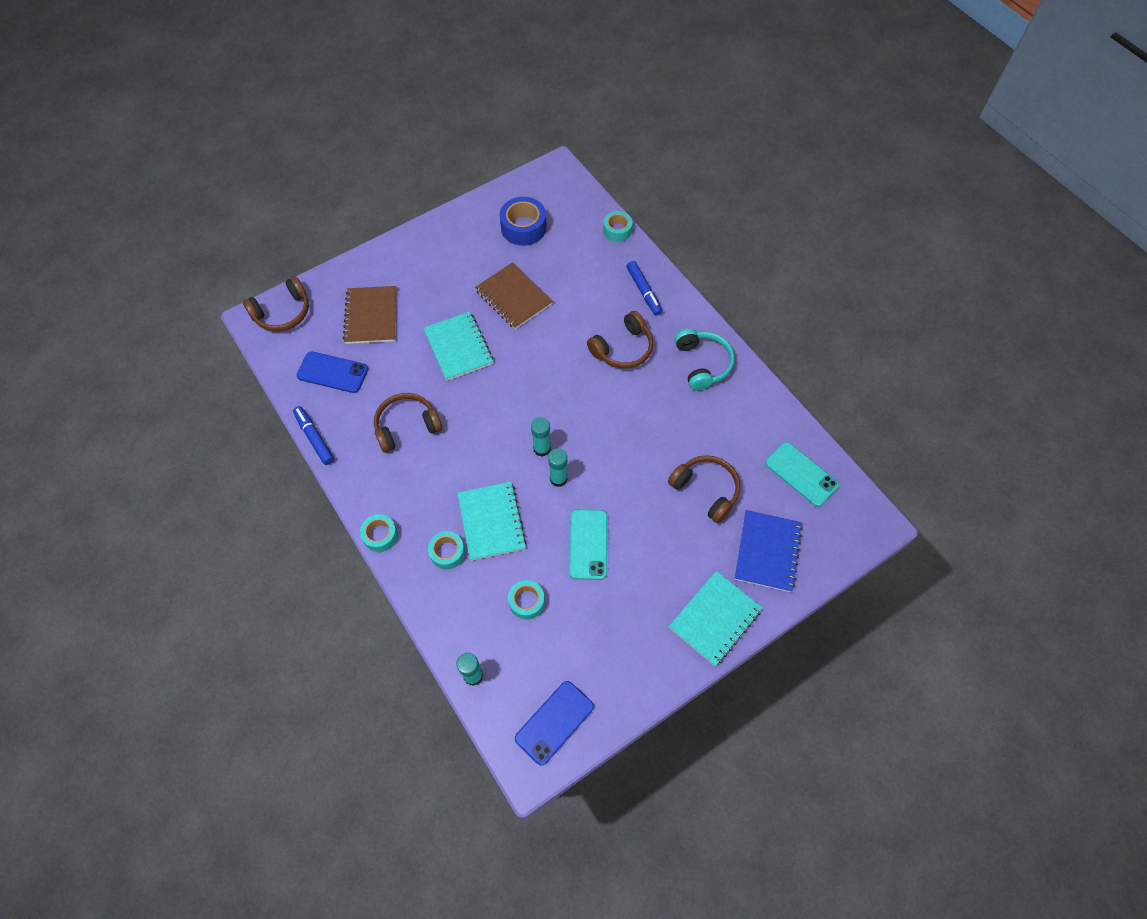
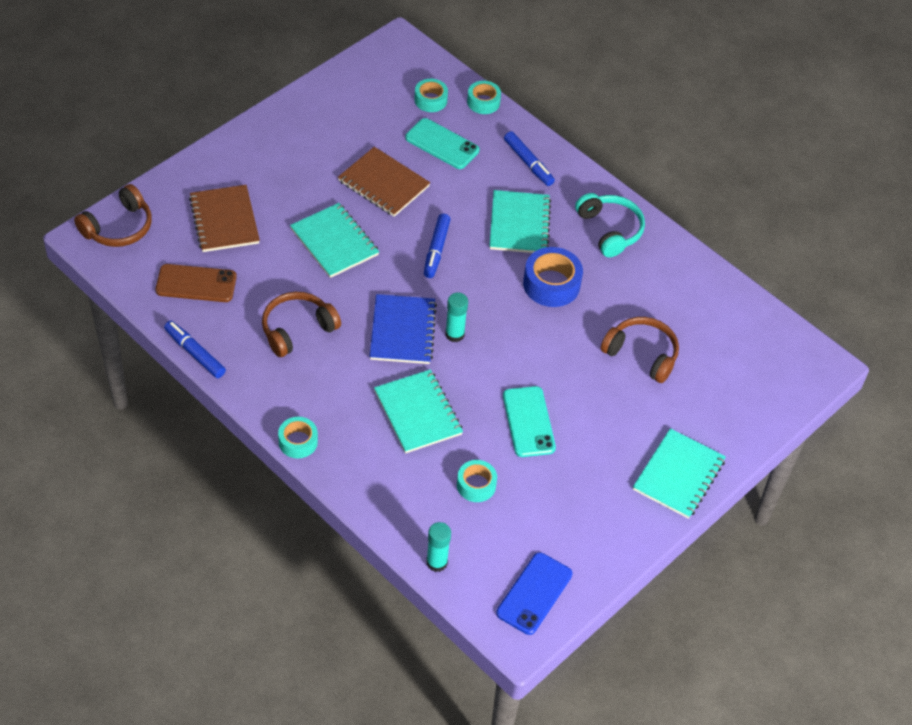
camera: 15 degrees left, 10 degrees down
blue phone [297,351,368,393] -> brown phone [155,264,237,302]
turquoise tape [428,531,465,569] -> turquoise tape moved to [414,79,448,112]
blue tape [500,197,547,246] -> blue tape moved to [523,247,583,307]
turquoise glue stick [548,448,567,487] -> none
brown headphones [587,311,653,369] -> turquoise notebook [489,190,551,253]
blue notebook [735,510,803,592] -> blue notebook moved to [370,294,437,364]
turquoise phone [765,442,839,507] -> turquoise phone moved to [405,118,479,169]
none -> blue marker [424,214,451,278]

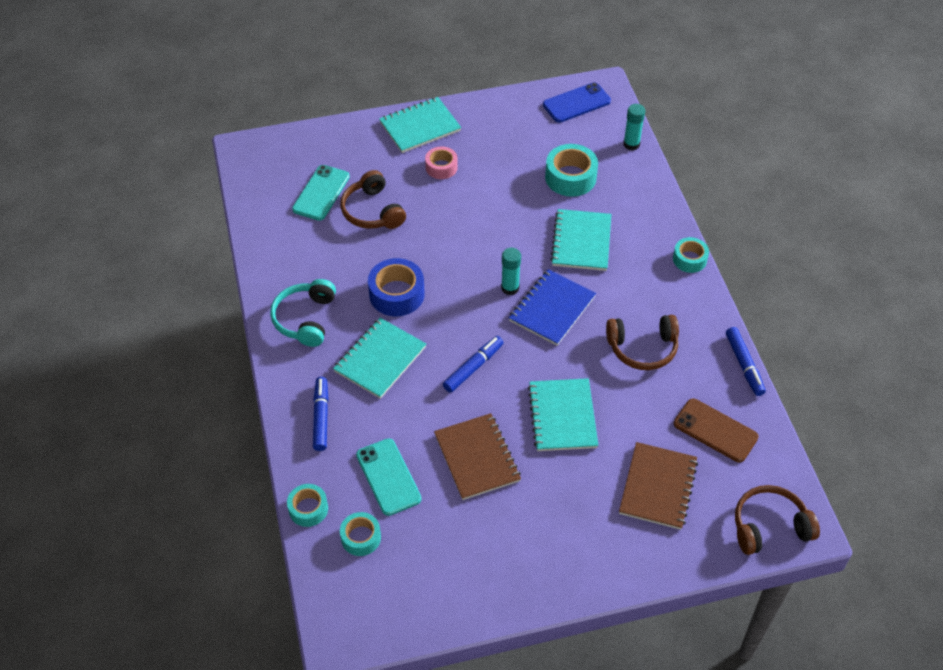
camera: 145 degrees left, 0 degrees up
turquoise tape [457,460,497,502] -> turquoise tape [545,144,598,197], size x1.59
turquoise phone [503,386,556,457] -> turquoise phone moved to [292,165,350,221]
none -> pink tape [425,146,458,179]

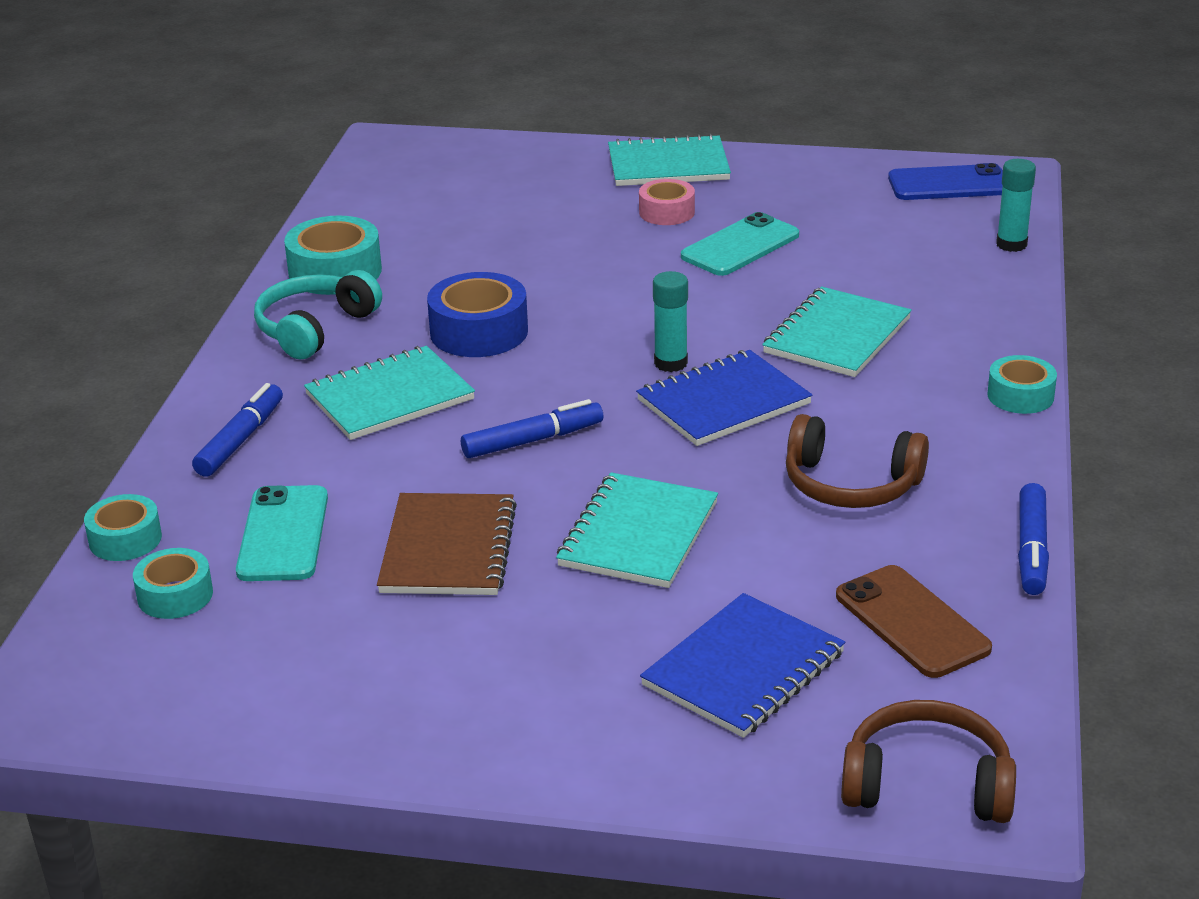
camera: 25 degrees right, 20 degrees down
turquoise phone [292,165,350,221] -> turquoise phone moved to [681,212,799,276]
brown headphones [341,170,406,229] -> none
turquoise tape [545,144,598,197] -> turquoise tape moved to [284,216,382,295]
brown notebook [619,442,698,530] -> blue notebook [640,593,845,738]

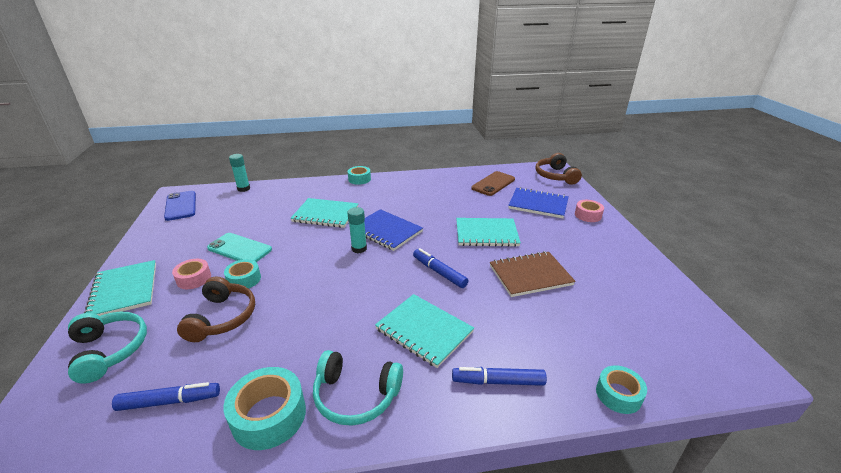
camera: 110 degrees left, 0 degrees up
turquoise tape [133,548,213,619] -> turquoise tape moved to [224,259,261,289]
turquoise phone [236,485,328,581] -> none
blue tape [427,272,528,357] -> none
brown headphones [786,414,929,508] -> brown headphones moved to [177,276,255,342]
blue marker [1018,483,1049,595] -> blue marker moved to [112,382,220,411]
none -> turquoise headphones [68,312,147,384]
none -> pink tape [575,200,604,222]

